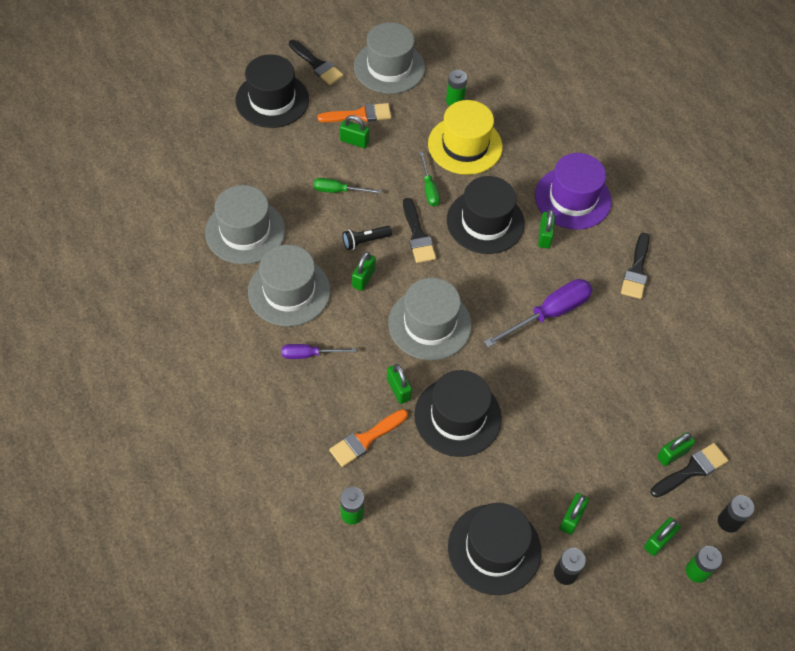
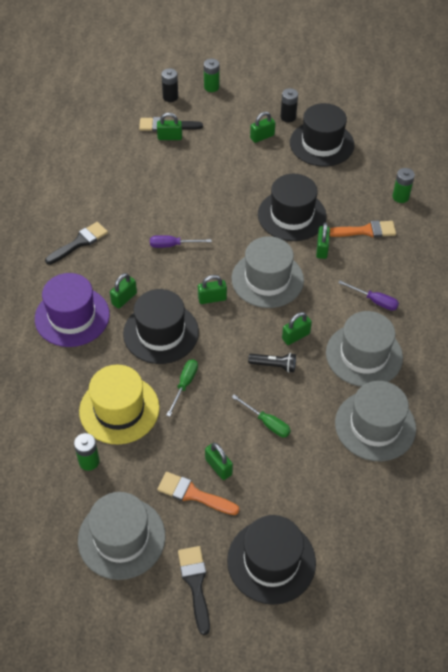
camera: 145 degrees left, 5 degrees down
black brush [403,198,436,263] -> none
purple screwdriver [484,279,593,348] -> purple screwdriver [150,235,211,248], size x0.57
green padlock [644,517,681,556] -> green padlock moved to [198,275,227,304]

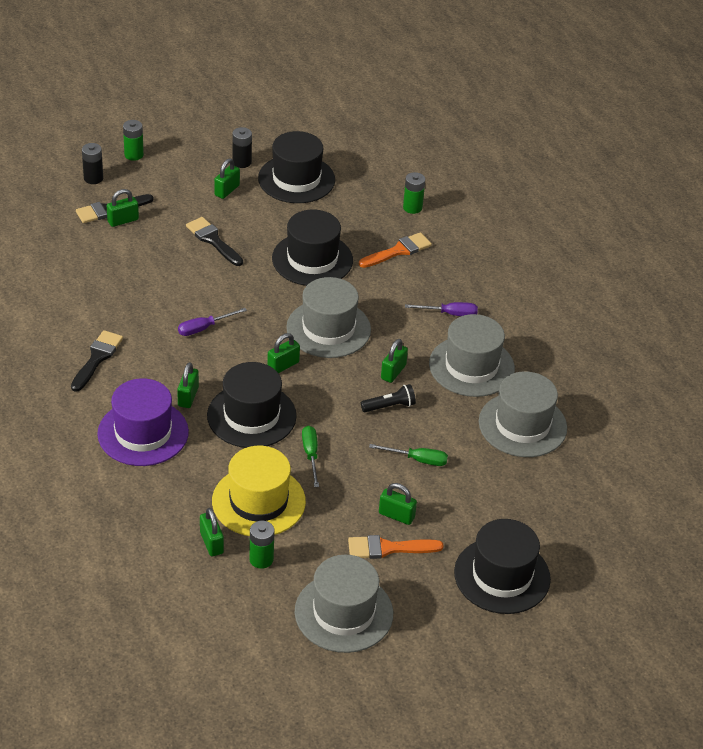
camera: 30 degrees left, 10 degrees down
black brush [178,546,210,635] -> black brush moved to [186,217,243,266]
green padlock [316,222,330,259] -> green padlock moved to [200,508,224,556]

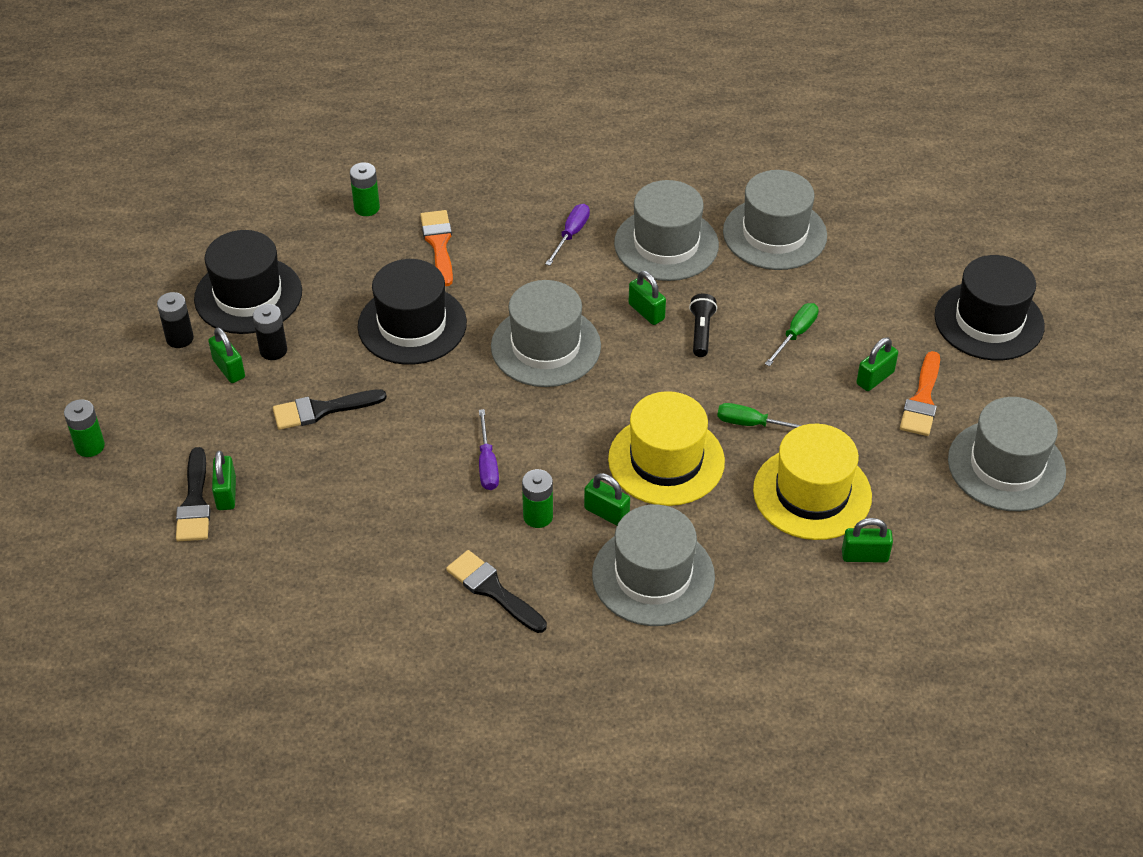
camera: 65 degrees left, 5 degrees up
black battery [82,143,103,184] -> black battery moved to [253,304,287,360]
purple hat [97,378,189,466] -> grey hat [592,505,715,626]
black hat [207,362,297,448] -> yellow hat [608,391,725,506]
green battery [249,521,274,569] -> green battery moved to [522,469,553,528]
green padlock [267,333,300,373] -> none

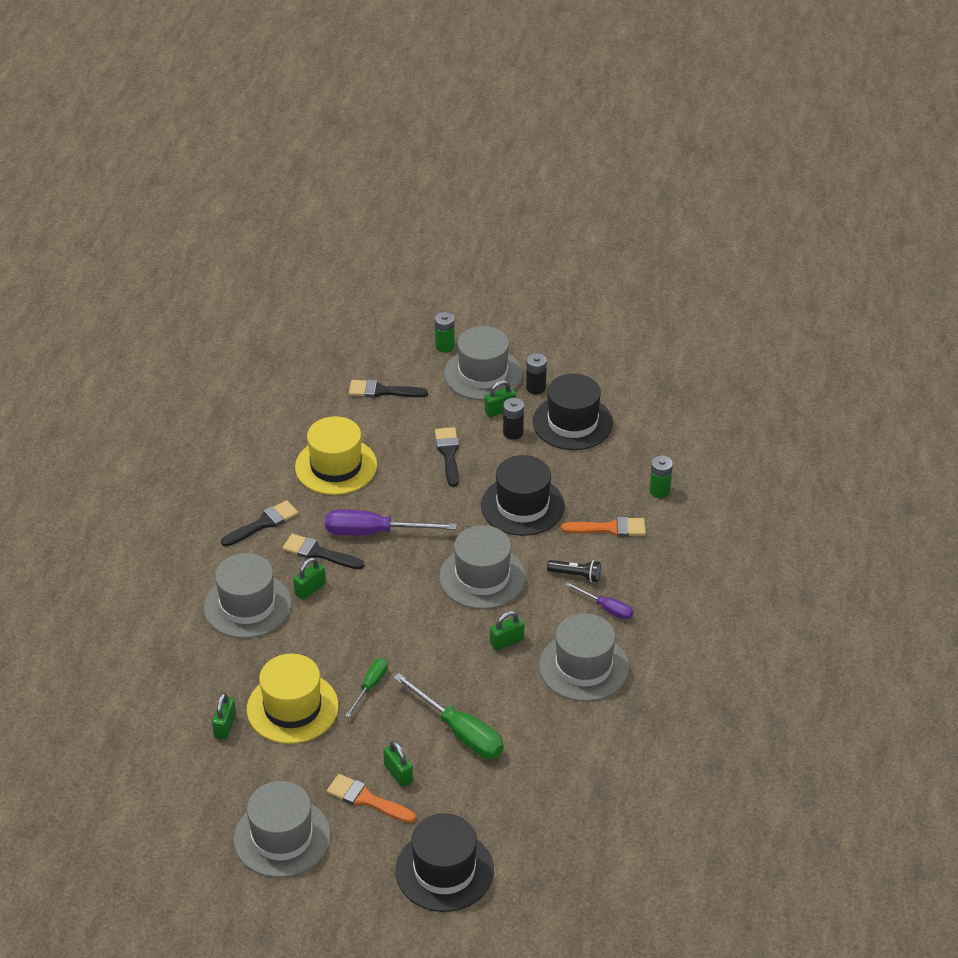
camera: 100 degrees right, 5 degrees down
green padlock [212,451,236,510] -> none
purple screwdriver [479,409,499,490] -> purple screwdriver [325,509,457,535], size x1.77
green battery [522,469,553,528] -> black brush [282,534,365,569]
yellow hat [608,391,725,506] -> yellow hat moved to [295,416,377,495]
black flashlight [689,294,717,357] -> black flashlight moved to [547,560,601,582]
grey hat [723,170,827,270] -> grey hat moved to [444,326,522,400]
green screwdriver [765,303,819,366] -> green screwdriver [393,673,504,759], size x1.77

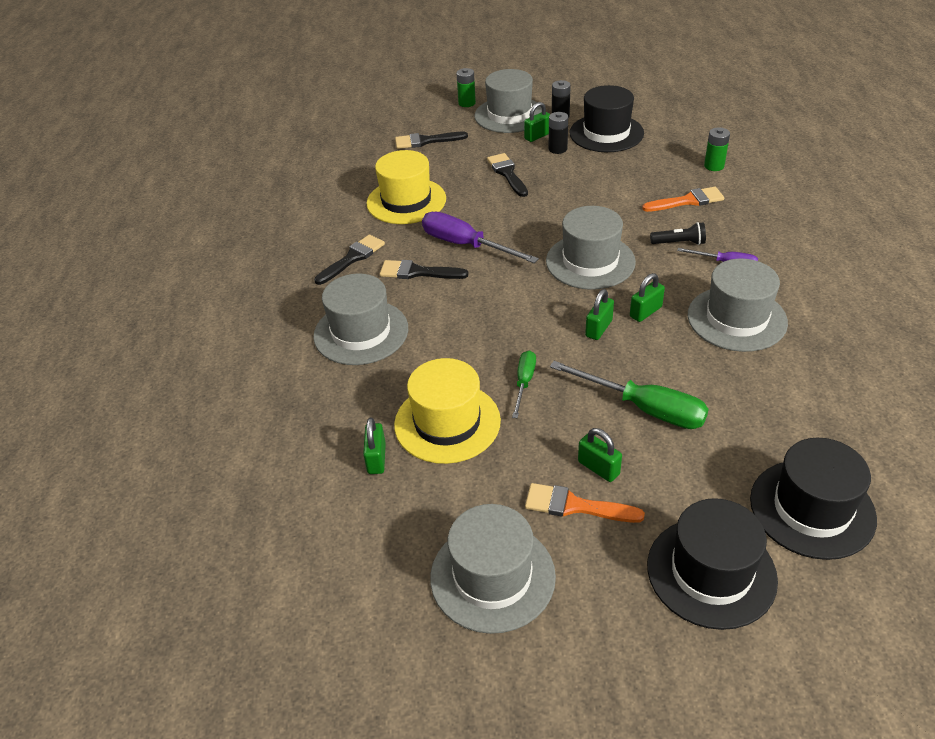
camera: 10 degrees left, 0 degrees up
green padlock [293,557,326,600] -> green padlock moved to [585,289,614,340]
purple screwdriver [325,509,457,535] -> purple screwdriver turned 45 degrees clockwise [422,211,539,263]
black hat [481,455,565,536] -> black hat moved to [750,438,877,560]

